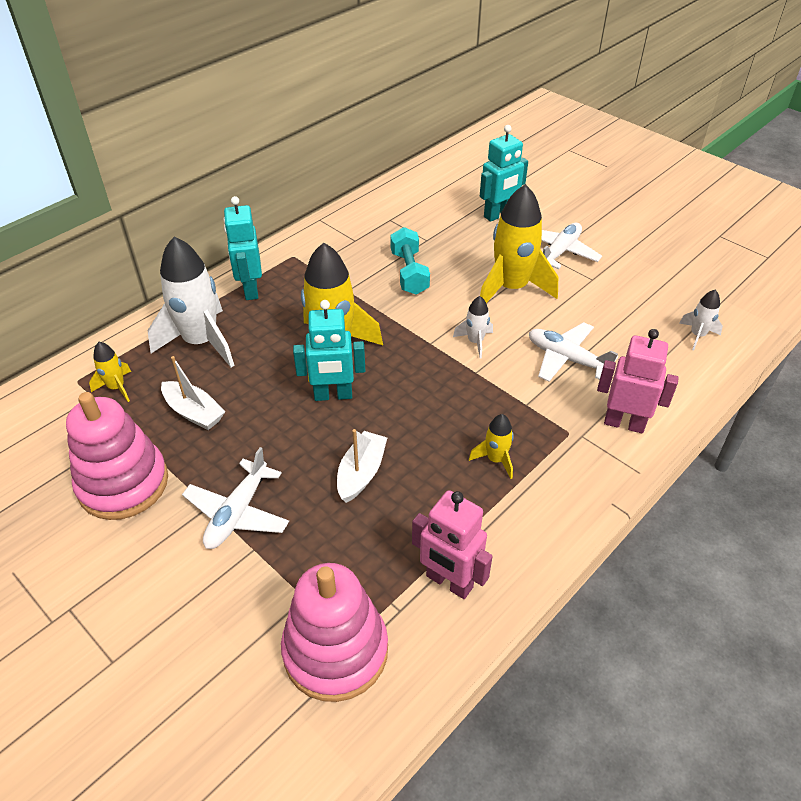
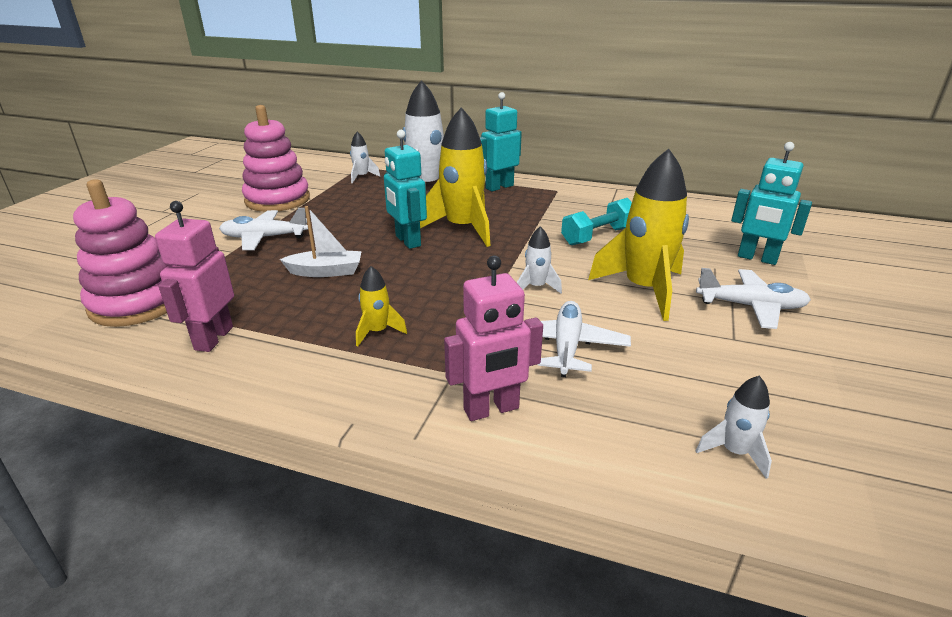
camera: 65 degrees right, 15 degrees down
yellow rocket [89,342,131,402] -> white rocket [350,131,380,183]
white boat [161,356,226,430] -> none
pink robot [597,329,679,433] -> pink robot turned 75 degrees clockwise [444,256,543,421]

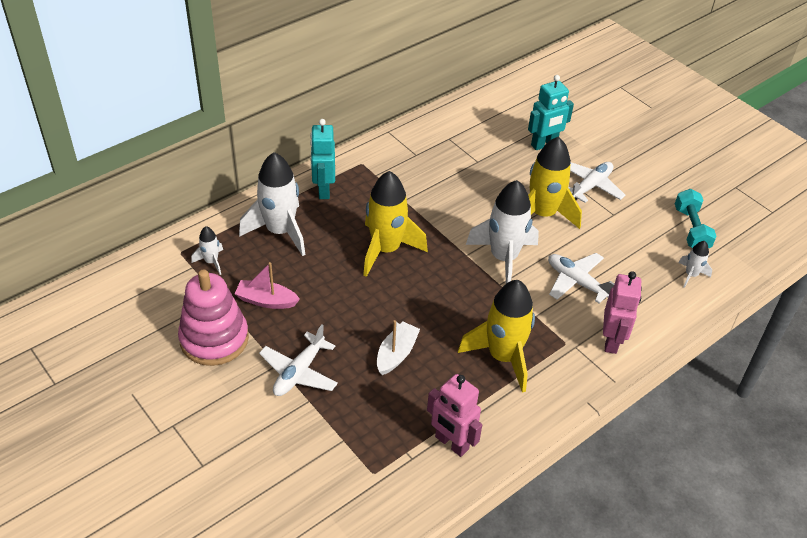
camera: 60 degrees left, 15 degrees up
pink stacking toy [73,179,168,327] -> none
yellow rocket [356,266,407,347] -> yellow rocket [458,280,535,393], size x2.13
turquoise robot [384,130,427,249] -> none
white rocket [517,226,562,293] -> white rocket [466,180,539,284], size x2.13
turquoise dumbbell [561,198,632,245] -> turquoise dumbbell moved to [675,189,716,248]
none -> pink boat [235,262,300,309]

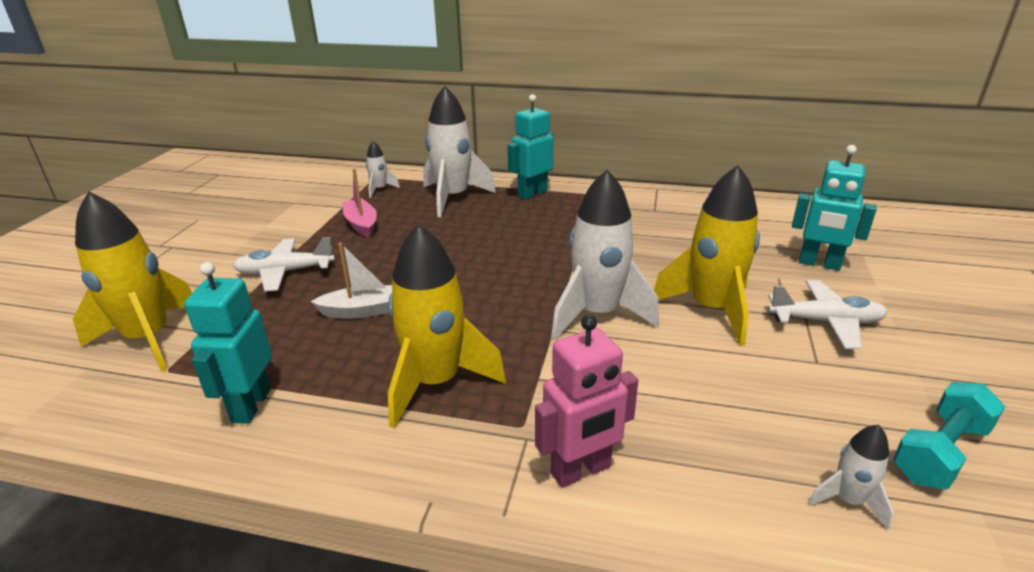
camera: 55 degrees right, 15 degrees down
pink stacking toy [178,269,249,366] -> none
yellow rocket [363,171,428,277] -> yellow rocket moved to [73,191,192,372]
pink robot [427,374,482,457] -> turquoise robot [184,262,272,424]
white plane [548,253,615,303] -> none

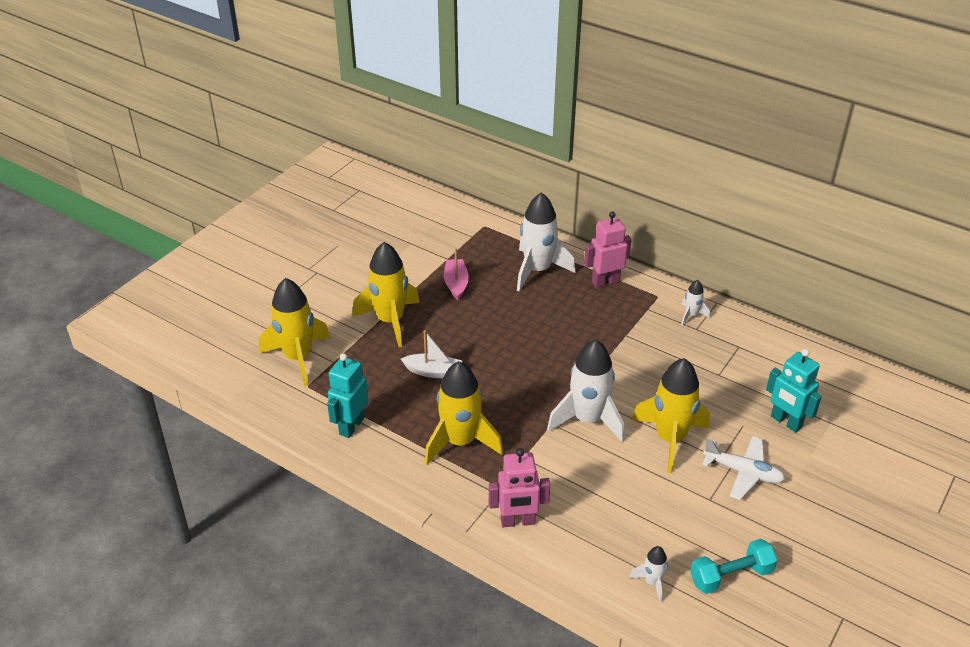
camera: 20 degrees right, 10 degrees up
white plane [233,237,335,292] -> yellow rocket [352,242,420,347]
white rocket [366,141,400,198] -> white rocket moved to [681,280,710,326]
turquoise robot [507,94,554,200] -> pink robot [584,212,632,288]

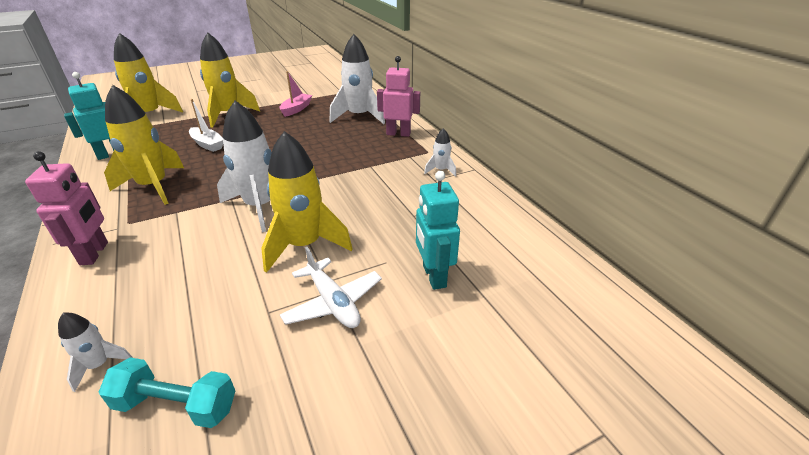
camera: 30 degrees right, 5 degrees down
pink robot [489,448,550,527] -> pink robot turned 120 degrees counterclockwise [25,151,108,265]

